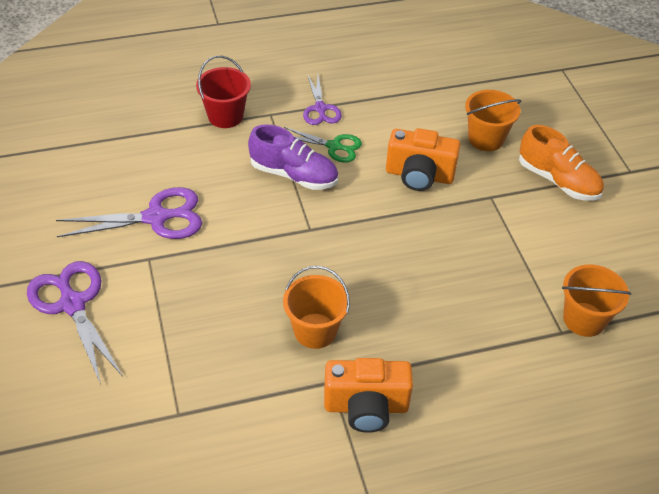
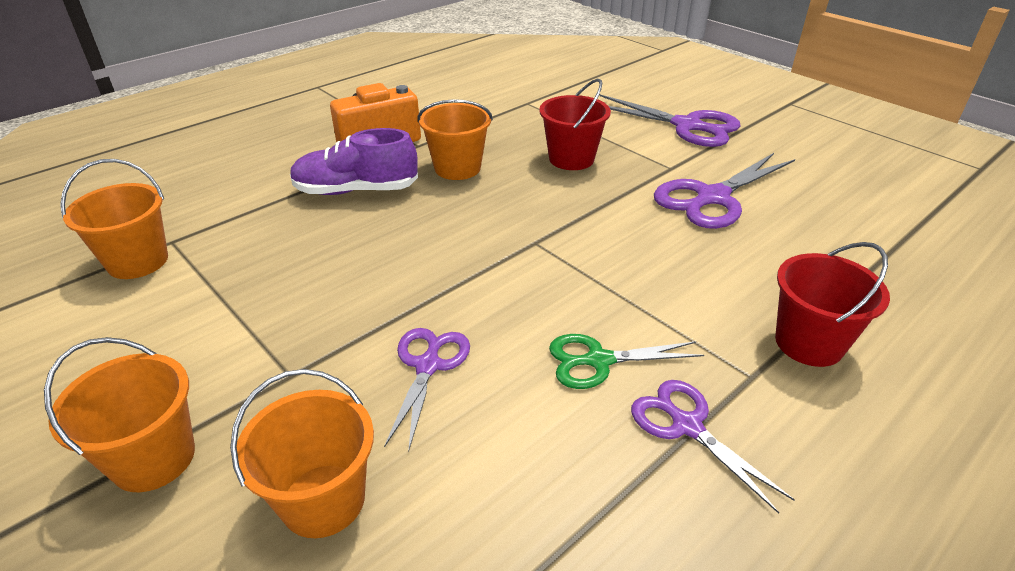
camera: 155 degrees right, 10 degrees down
purple shoe [248,124,338,190] -> purple shoe moved to [290,128,418,195]
orange camera [386,128,460,191] -> purple scissors [384,328,470,452]
orange shoe [519,125,604,201] -> orange bucket [44,337,195,492]
none -> red bucket [539,79,611,170]

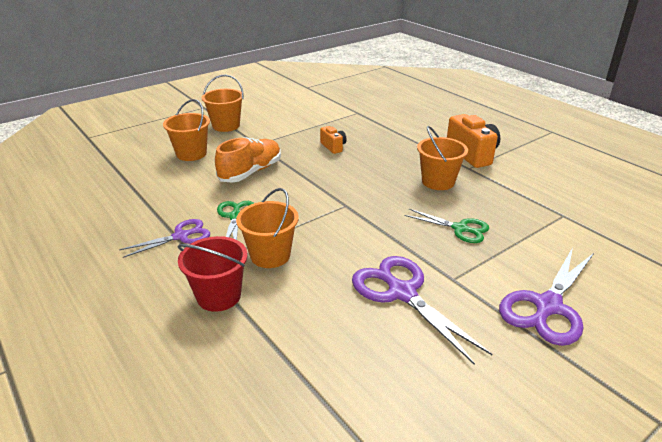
camera: 95 degrees right, 5 degrees down
orange bucket [60,159,168,279] -> orange bucket moved to [236,188,299,268]
purple shoe [290,128,418,195] -> none
purple scissors [384,328,470,452] -> orange shoe [215,137,281,183]
red bucket [539,79,611,170] -> green scissors [404,209,489,243]
none -> orange camera [320,126,347,154]

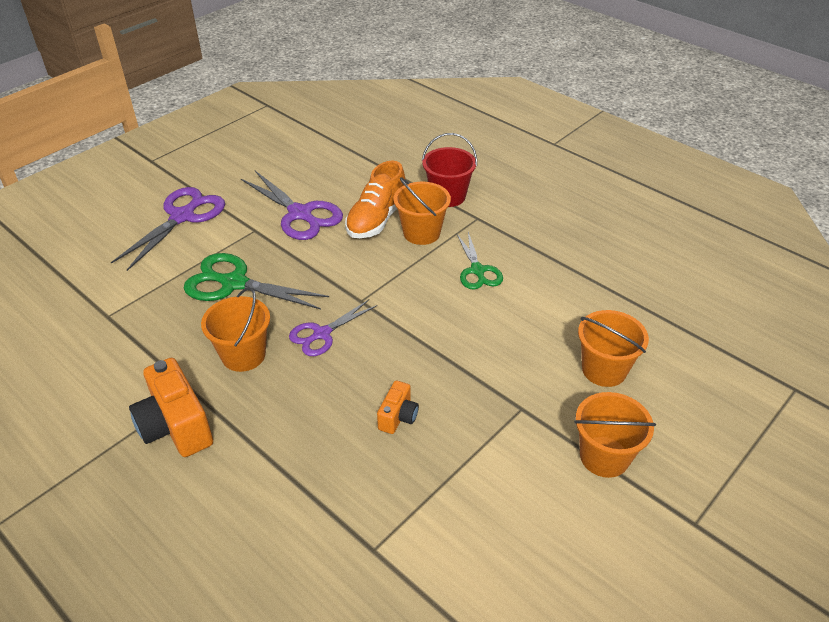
camera: 170 degrees right, 10 degrees up
purple scissors [119,219,210,258] -> purple scissors moved to [289,300,377,356]
orange shoe [215,137,281,183] -> orange shoe moved to [345,161,405,238]
orange camera [320,126,347,154] -> orange camera turned 120 degrees counterclockwise [377,380,419,434]
green scissors [404,209,489,243] -> green scissors [184,253,329,310], size x1.60

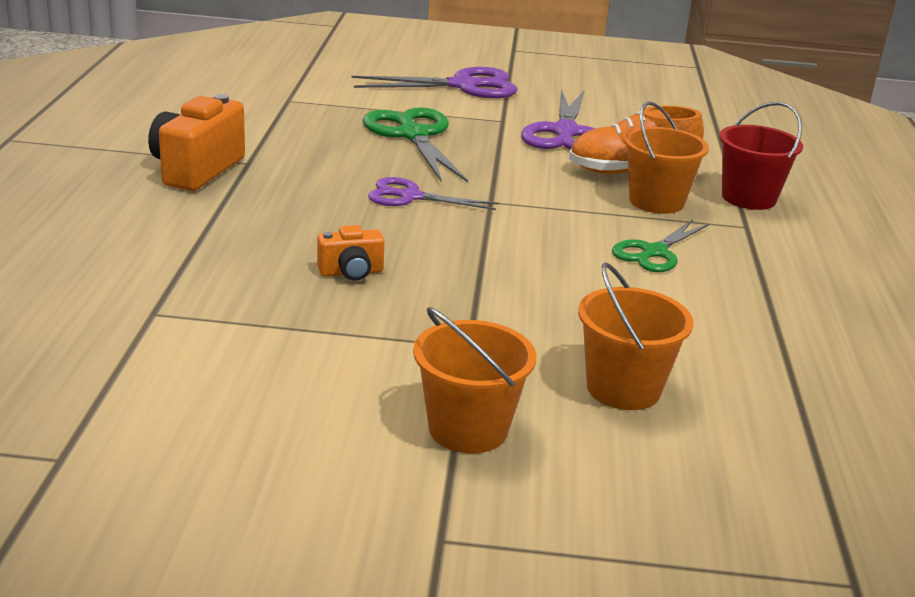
camera: 50 degrees right, 15 degrees down
orange bucket [201,287,270,372] -> none

